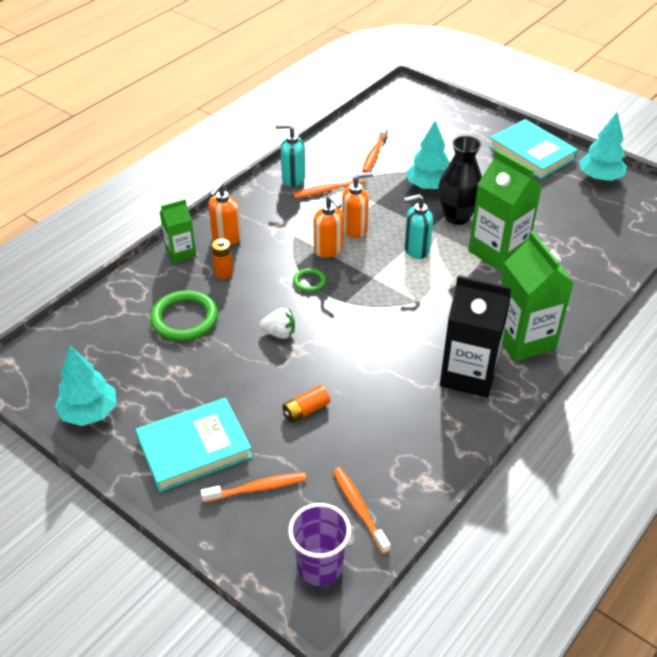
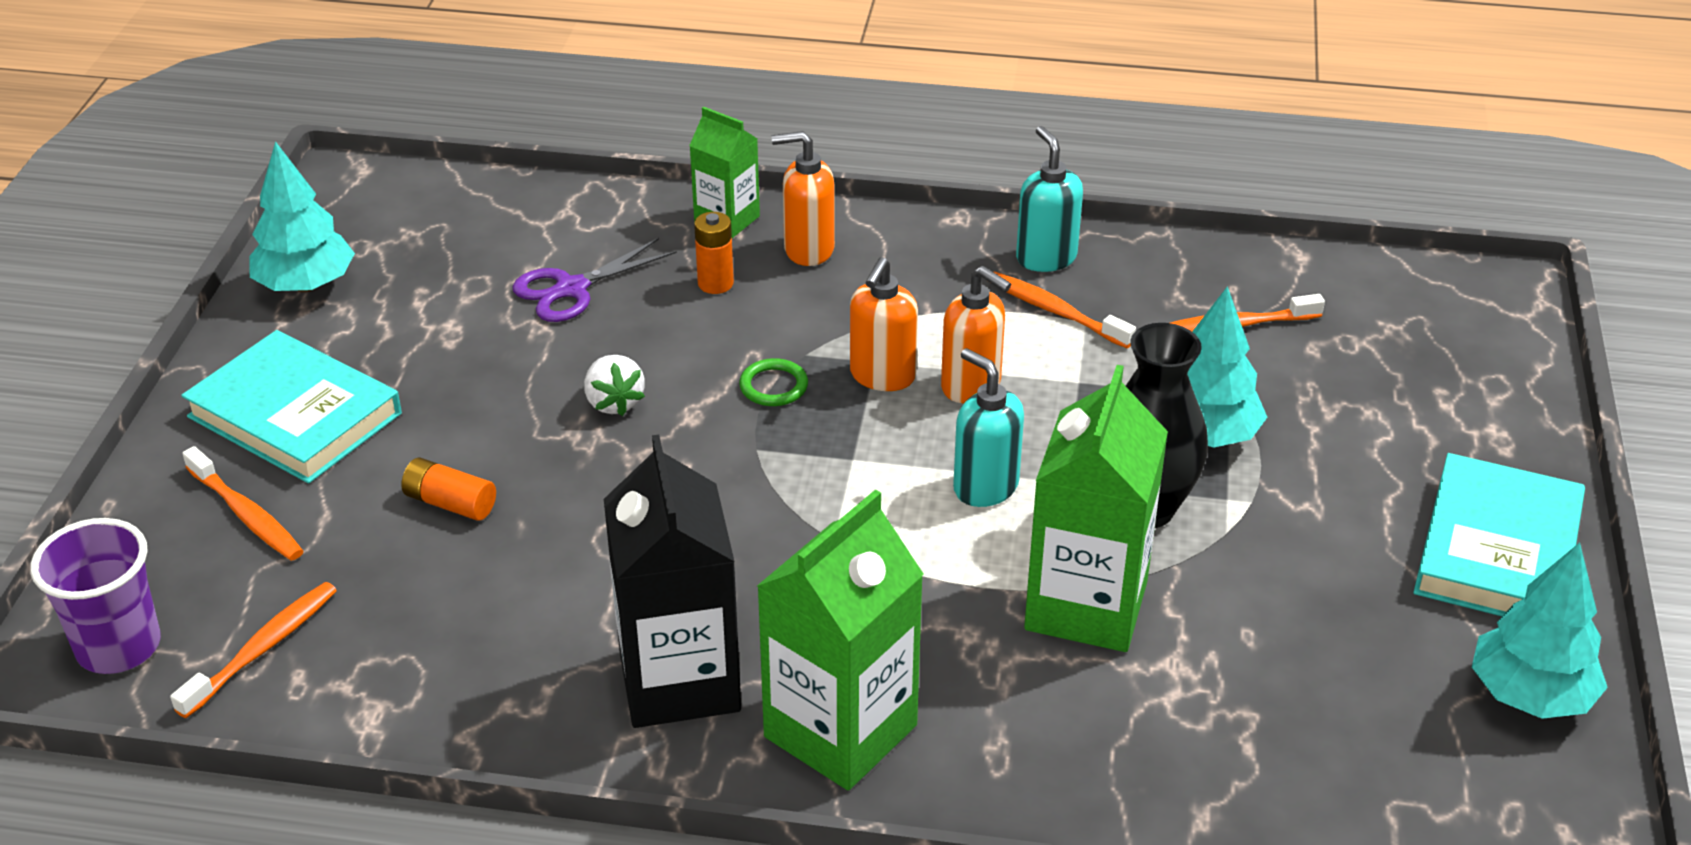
camera: 60 degrees right, 5 degrees down
green ring [150,290,218,341] -> purple scissors [512,238,677,322]

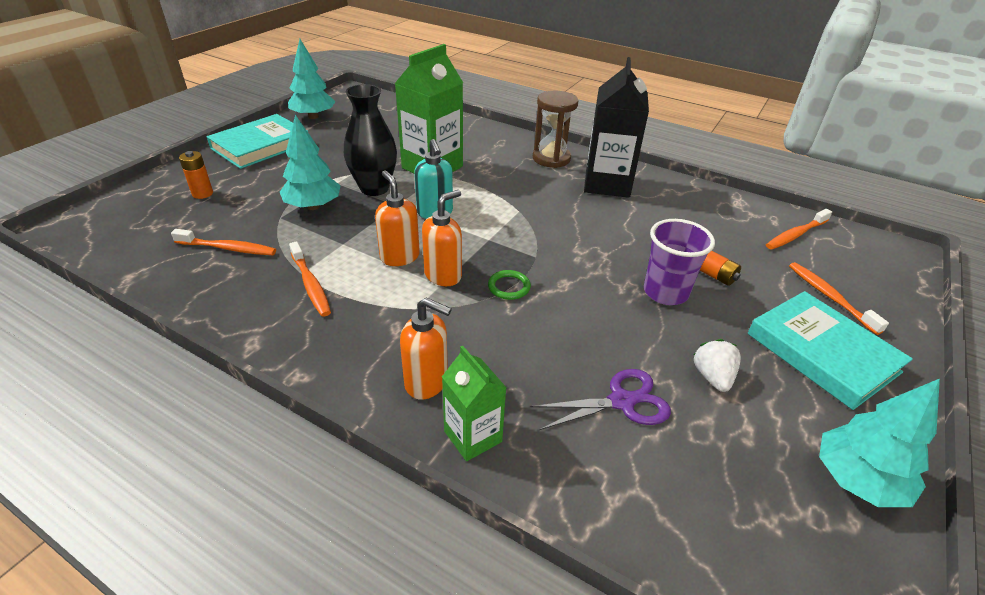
camera: 160 degrees left, 0 degrees up
purple cup [30,518,161,674] -> purple cup moved to [644,219,715,305]
white strawberry [584,355,645,416] -> white strawberry moved to [694,339,741,392]
orange battery [694,212,734,294] -> orange battery moved to [179,151,213,199]
green carton [757,490,923,790] -> brown hourglass [533,91,578,168]
turquoise soap dispenser [1016,126,1083,272] -> none

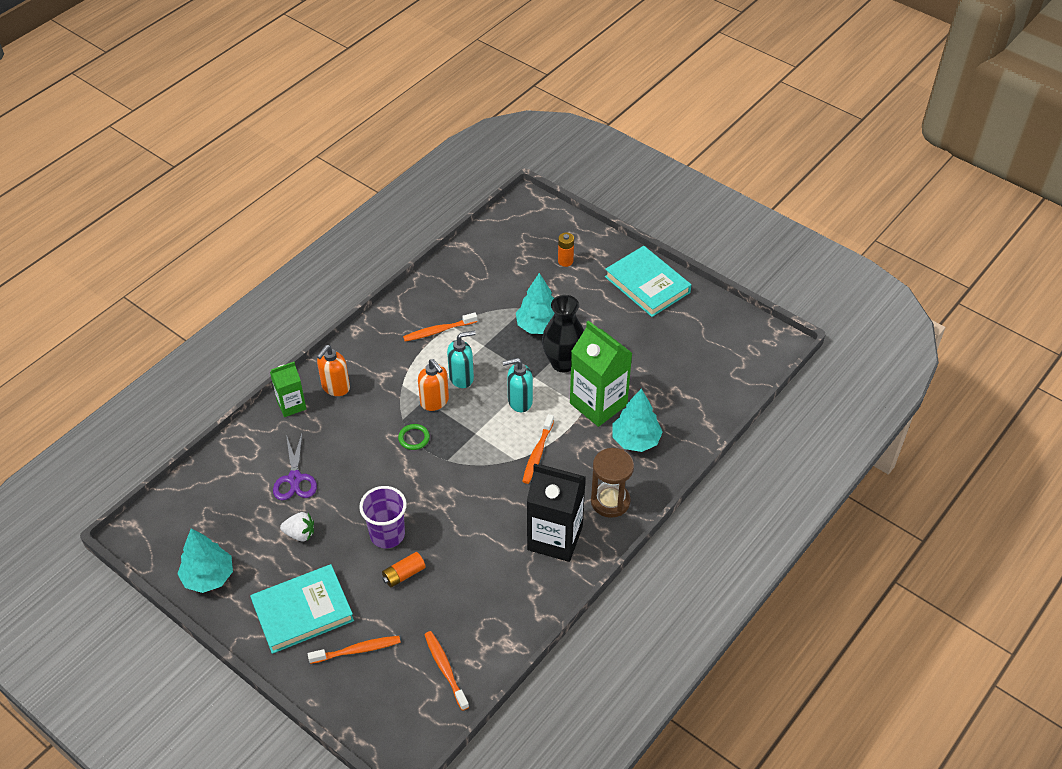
camera: 100 degrees right, 10 degrees up
orange toothbrush [171,229,276,255] -> orange toothbrush moved to [522,414,554,484]
turquoise tree [288,39,335,119] -> turquoise tree moved to [612,389,663,452]
orange soap dispenser [375,170,420,266] -> turquoise soap dispenser [447,331,476,388]

